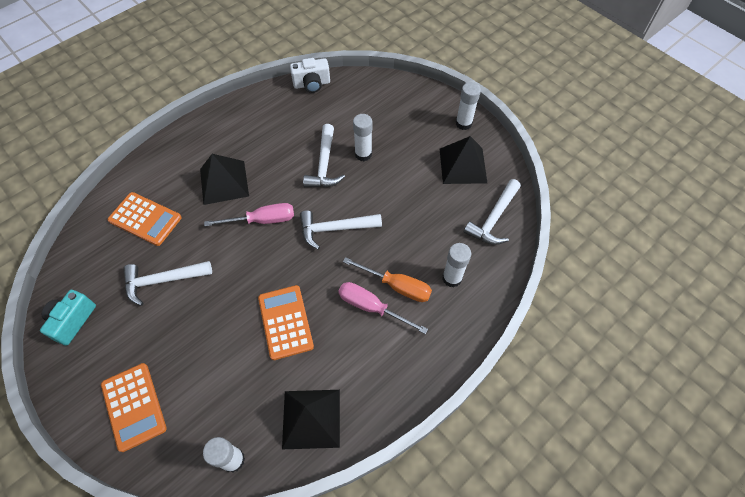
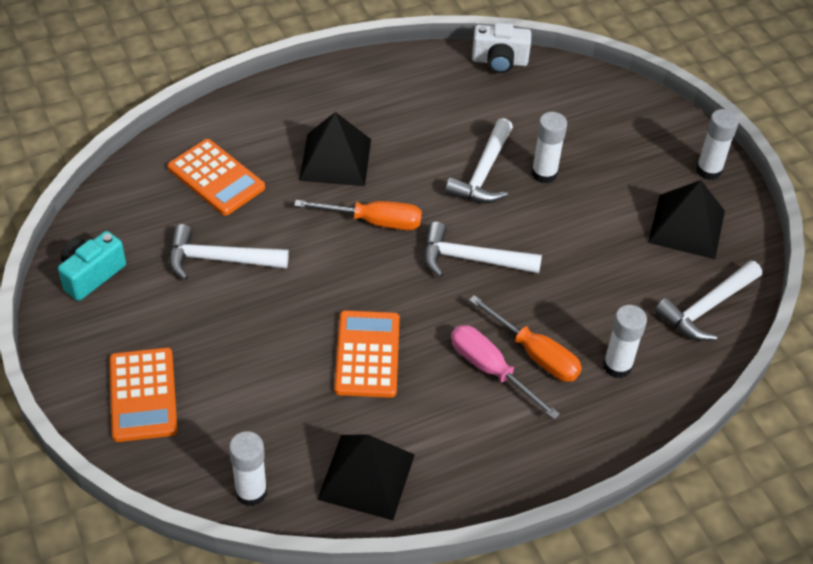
camera: 15 degrees right, 10 degrees down
pink screwdriver [204,203,294,226] -> orange screwdriver [294,200,422,230]

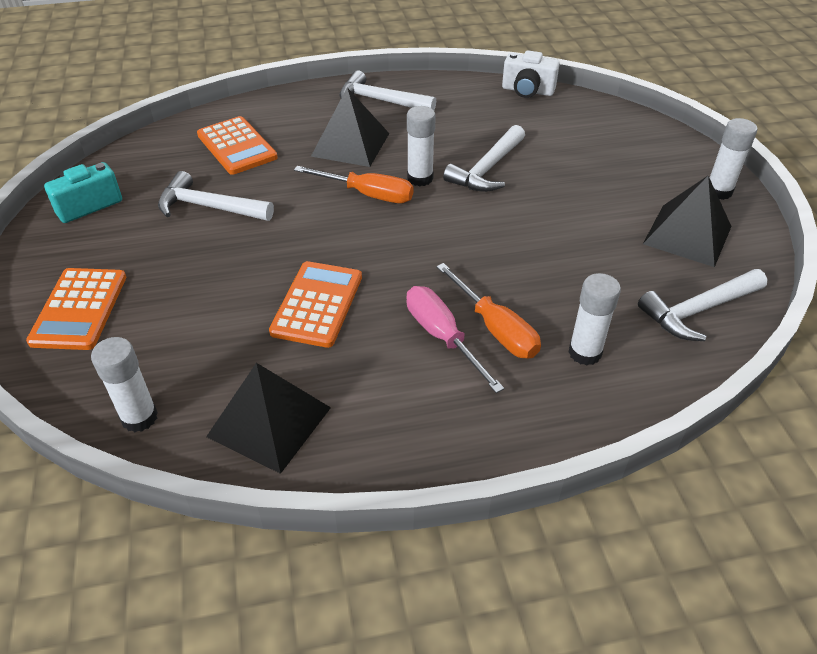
camera: 15 degrees right, 5 degrees down
white hammer [424,222,542,277] -> white hammer moved to [339,70,436,110]
white glue stick [531,112,567,183] -> white glue stick moved to [407,106,436,186]

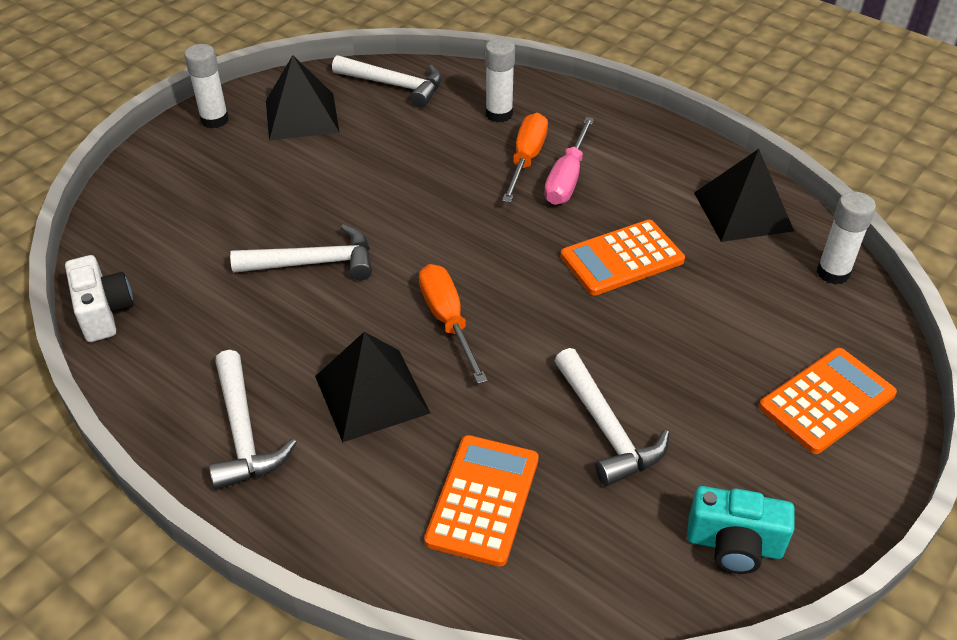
camera: 130 degrees left, 0 degrees up
white glue stick [407,106,436,186] -> none

